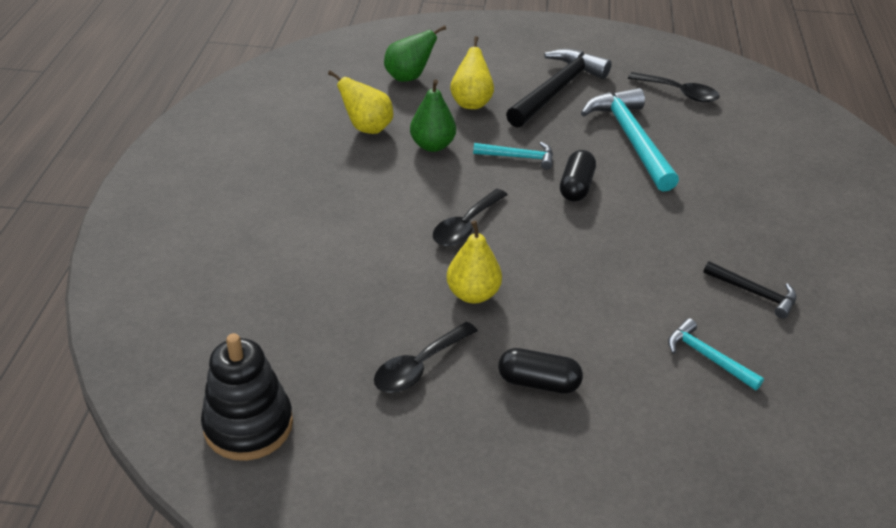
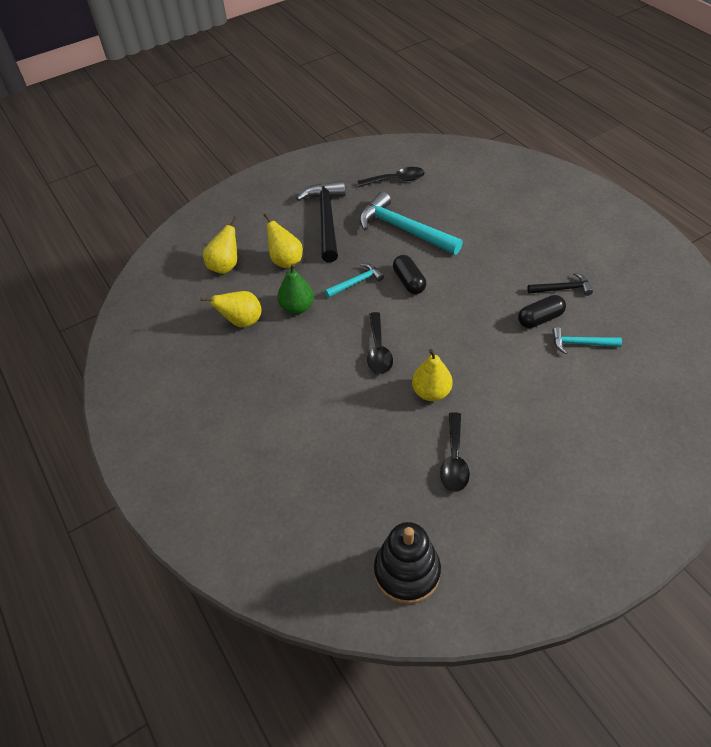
camera: 35 degrees left, 10 degrees up
green pear [384,25,446,82] -> yellow pear [203,216,237,274]
black capsule [498,348,583,394] -> black capsule moved to [518,295,566,328]

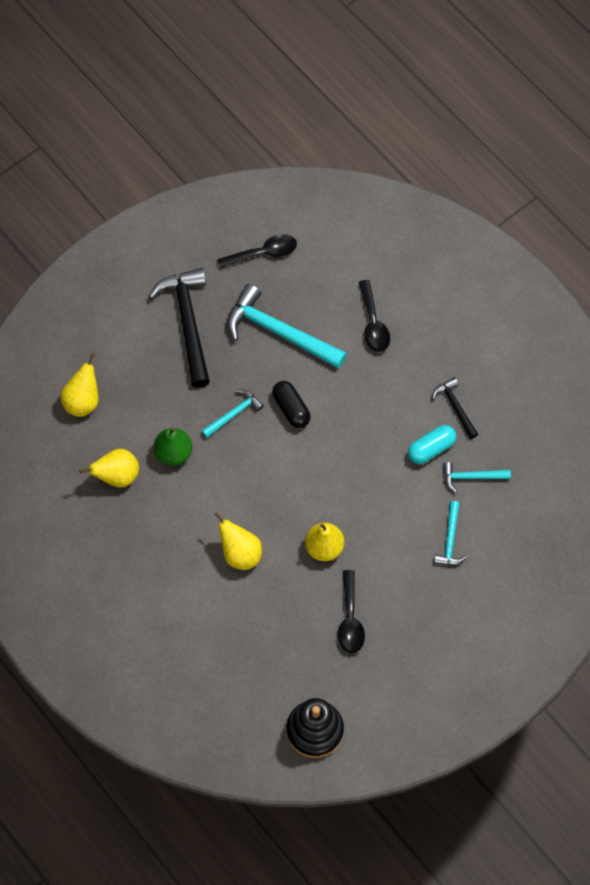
camera: 10 degrees left, 15 degrees up
yellow pear [264,213,303,268] -> yellow pear moved to [214,512,262,570]
black spoon [367,312,393,374] -> black spoon moved to [359,280,390,352]
black capsule [518,295,566,328] -> turquoise capsule [408,425,456,464]
black hammer [527,272,593,296] -> black hammer turned 105 degrees counterclockwise [432,377,478,439]
none -> turquoise hammer [434,501,467,565]

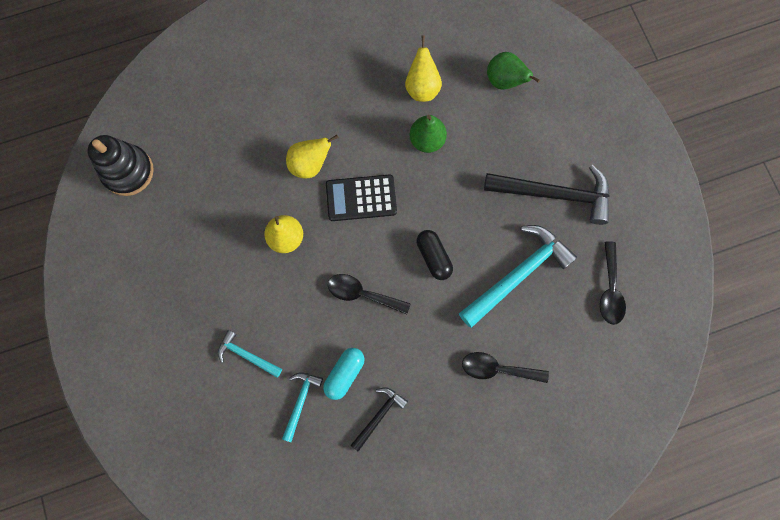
camera: 110 degrees right, 10 degrees up
yellow pear [60,353,99,417] -> green pear [487,52,540,90]
turquoise hammer [201,389,264,438] -> none
black capsule [272,381,311,428] -> black capsule turned 75 degrees clockwise [417,230,453,280]
black spoon [338,570,365,654] -> black spoon moved to [328,274,411,314]
turquoise capsule [408,425,456,464] -> turquoise capsule turned 45 degrees clockwise [323,348,365,400]
black hammer [432,377,478,439] -> black hammer turned 45 degrees counterclockwise [351,387,408,452]
none -> black calculator [326,174,397,221]

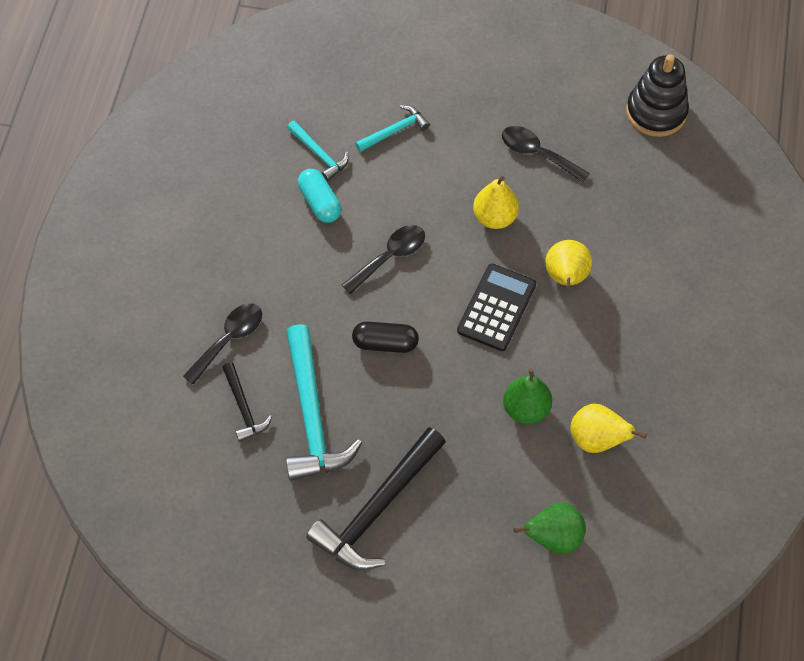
camera: 120 degrees right, 15 degrees down
black hammer [351,387,408,452] -> black hammer moved to [222,363,272,442]
black spoon [600,241,626,325] -> black spoon moved to [502,126,590,183]

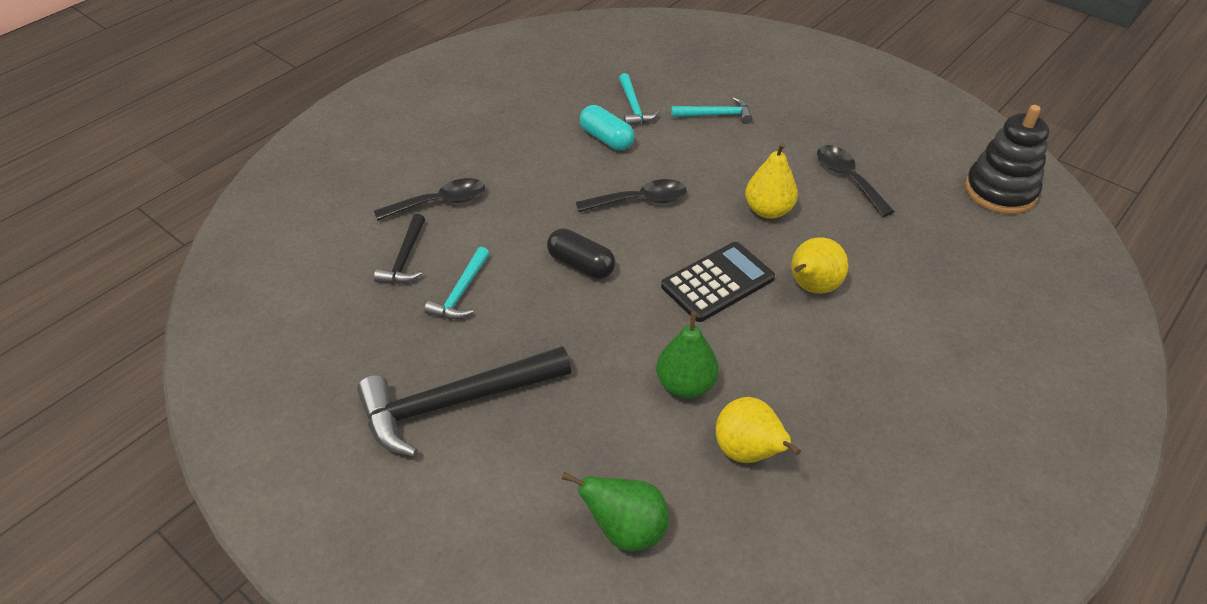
camera: 30 degrees right, 15 degrees down
turquoise hammer [286,324,362,481] -> turquoise hammer [424,247,490,319], size x0.52
turquoise capsule [298,169,341,223] -> turquoise capsule turned 45 degrees counterclockwise [580,105,634,150]

